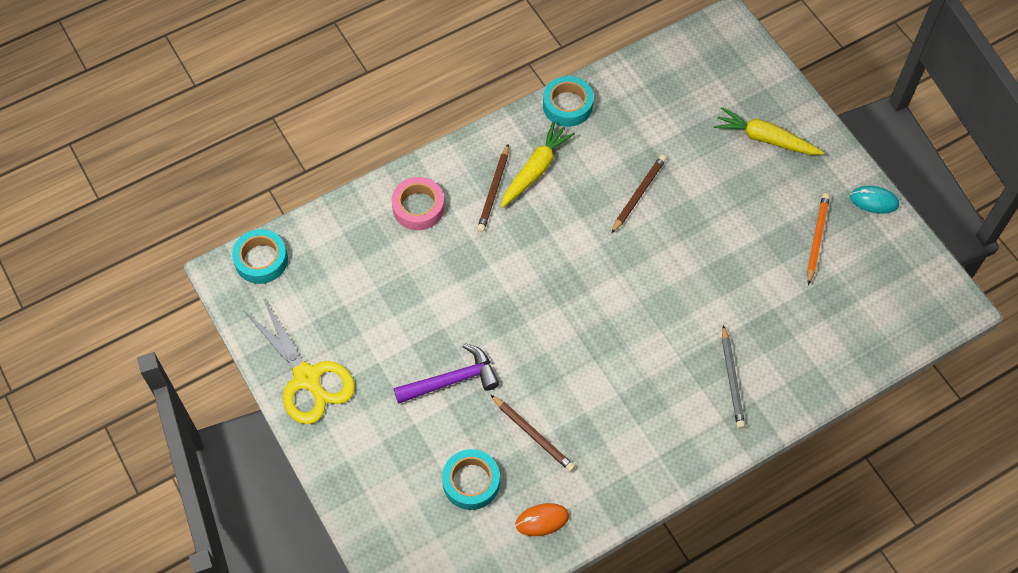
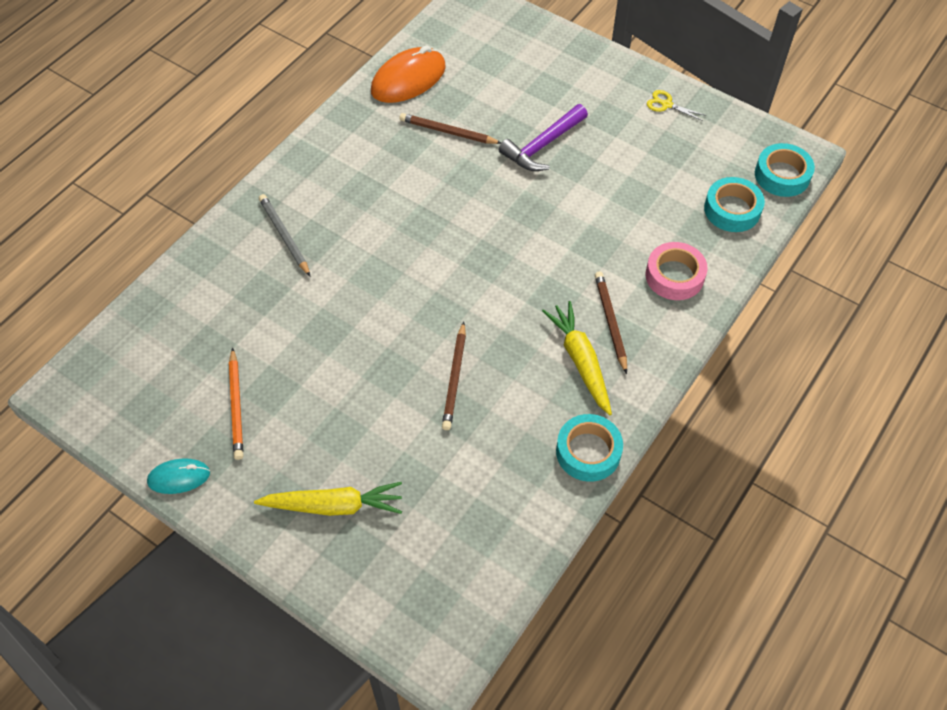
camera: 155 degrees right, 5 degrees down
yellow scissors [244,299,355,424] -> yellow scissors [647,90,707,121], size x0.42
turquoise tape [442,449,500,510] -> turquoise tape moved to [704,177,765,232]
yellow carrot [501,121,575,208] -> yellow carrot turned 150 degrees clockwise [542,301,612,415]
orange mouse [516,503,569,536] -> orange mouse [371,45,446,103], size x1.77

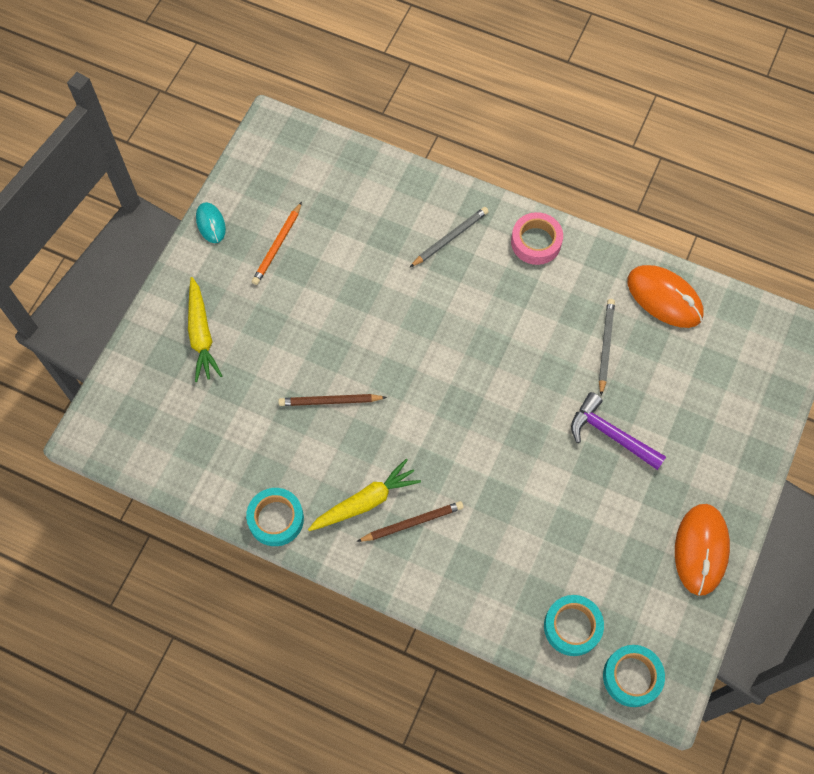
camera: 80 degrees right, 10 degrees up
orange pencil [229,348,243,460] -> orange pencil turned 45 degrees counterclockwise [252,202,302,285]
brown pencil [399,113,501,144] -> grey pencil [599,299,615,396]
pink tape [645,242,708,300] -> pink tape moved to [511,212,563,265]
yellow scissors [647,90,707,121] -> orange mouse [675,504,730,596]

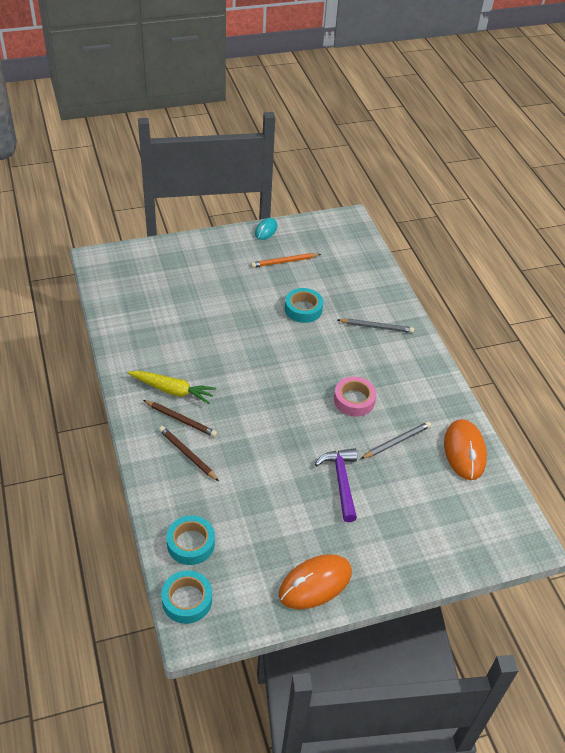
camera: 45 degrees right, 20 degrees down
yellow carrot [188,277,222,382] -> none
turquoise tape [246,488,304,546] -> turquoise tape moved to [285,288,323,323]
brown pencil [278,394,387,406] -> brown pencil moved to [159,426,219,481]
pink tape [511,212,563,265] -> pink tape moved to [334,377,377,417]

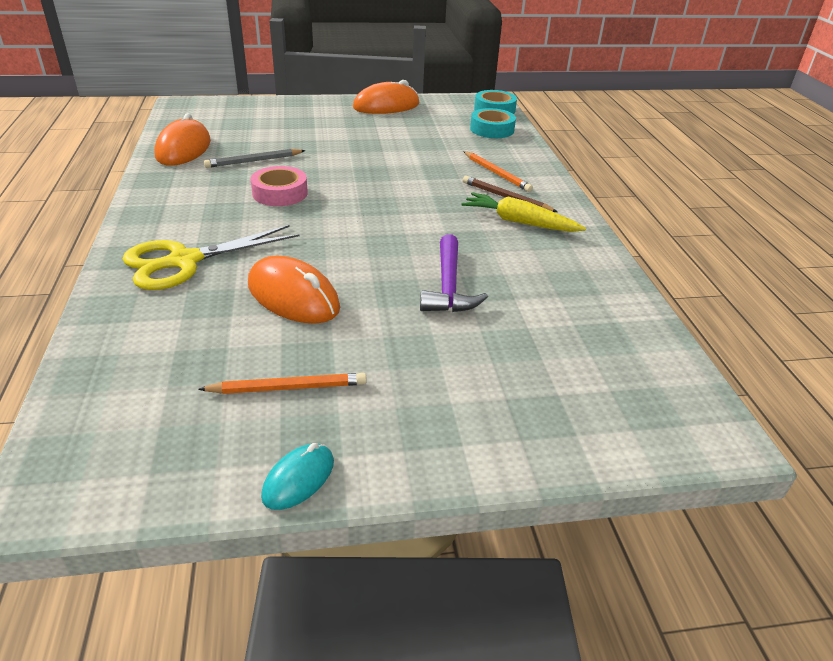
camera: 170 degrees left, 10 degrees down
brown pencil [159,426,219,481] -> orange pencil [463,151,533,192]
turquoise tape [285,288,323,323] -> orange mouse [248,255,340,324]
purple hammer [315,448,357,522] -> purple hammer moved to [420,234,488,312]
grey pencil [338,319,414,333] -> yellow scissors [122,225,299,290]

